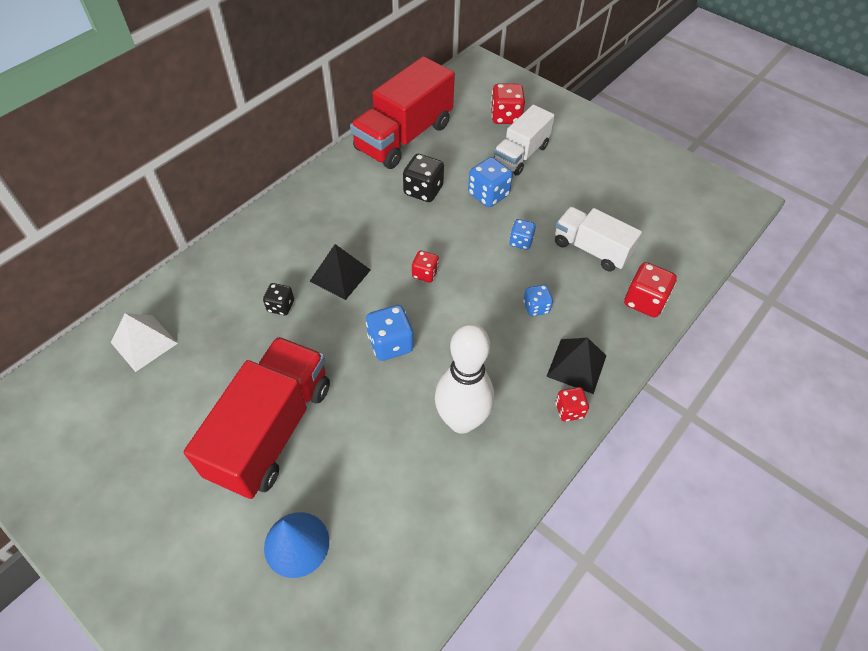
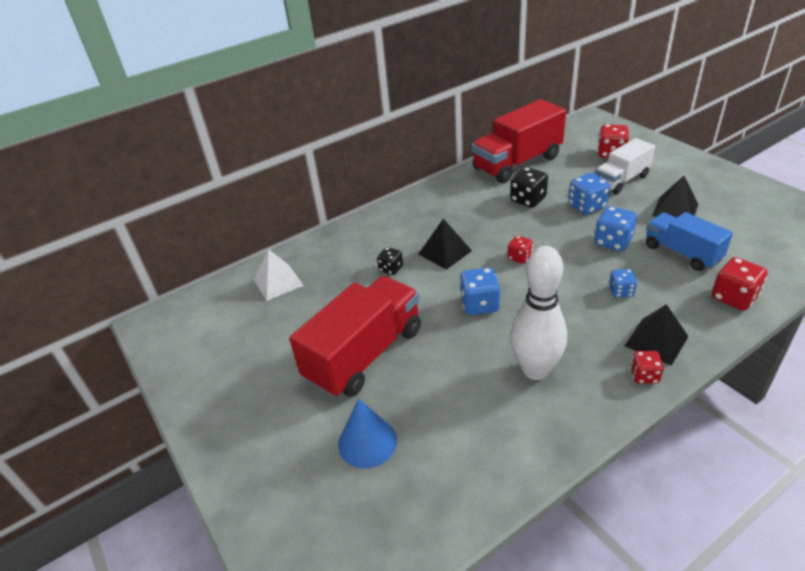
camera: 20 degrees right, 15 degrees down
blue dice [509,219,536,250] -> blue dice [594,206,637,251], size x1.61
white truck [555,207,642,271] -> blue truck [646,212,733,271]
none -> black pyramid [652,176,698,218]

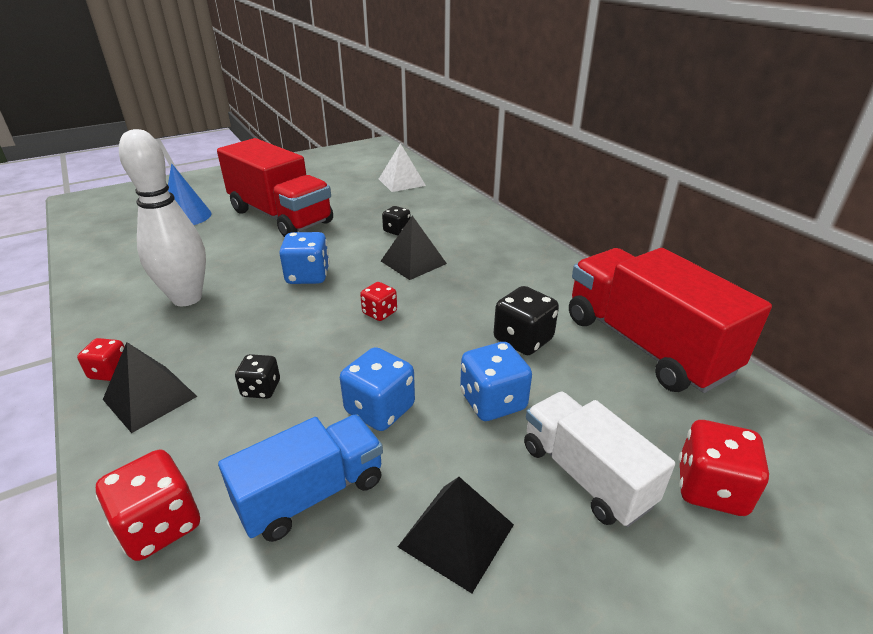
camera: 90 degrees right, 5 degrees down
blue dice [609,269,637,298] -> black dice [235,354,280,399]

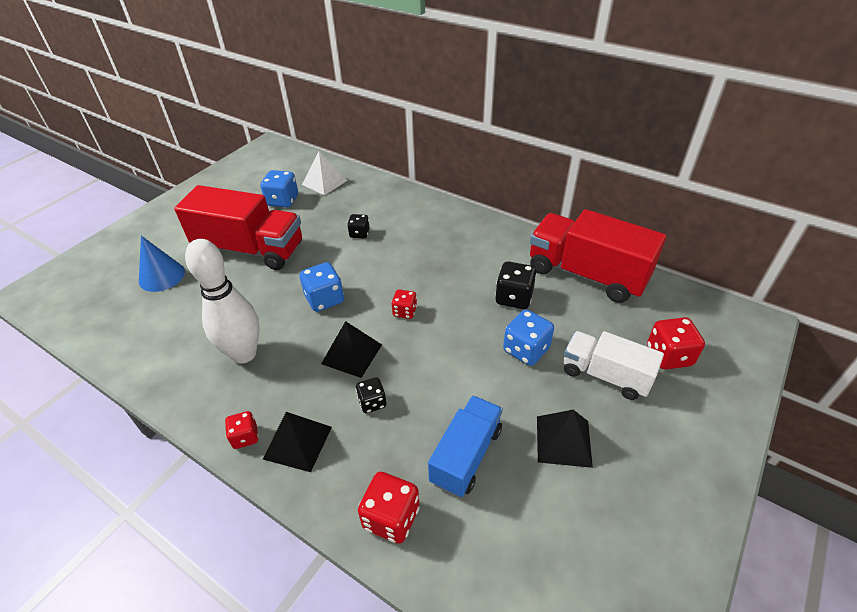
camera: 25 degrees left, 10 degrees up
blue dice [340,347,415,431] -> blue dice moved to [260,170,298,208]
black pyramid [381,216,447,280] -> black pyramid moved to [321,321,382,378]

